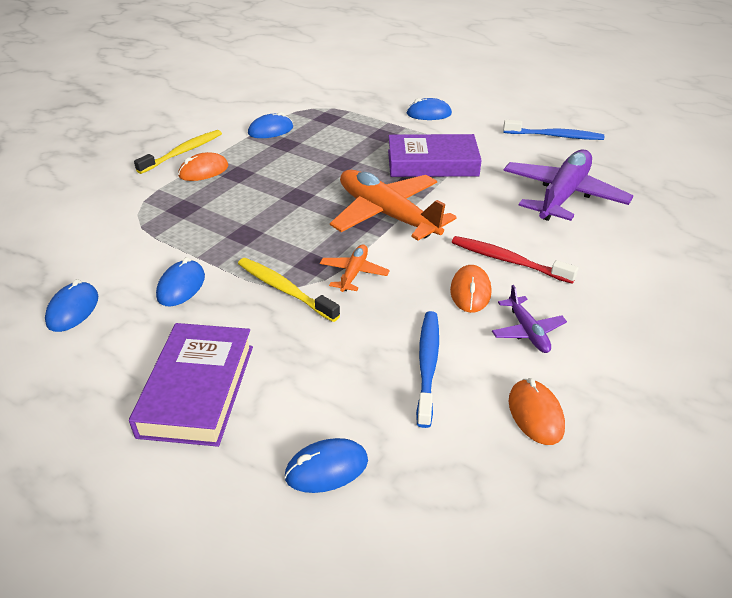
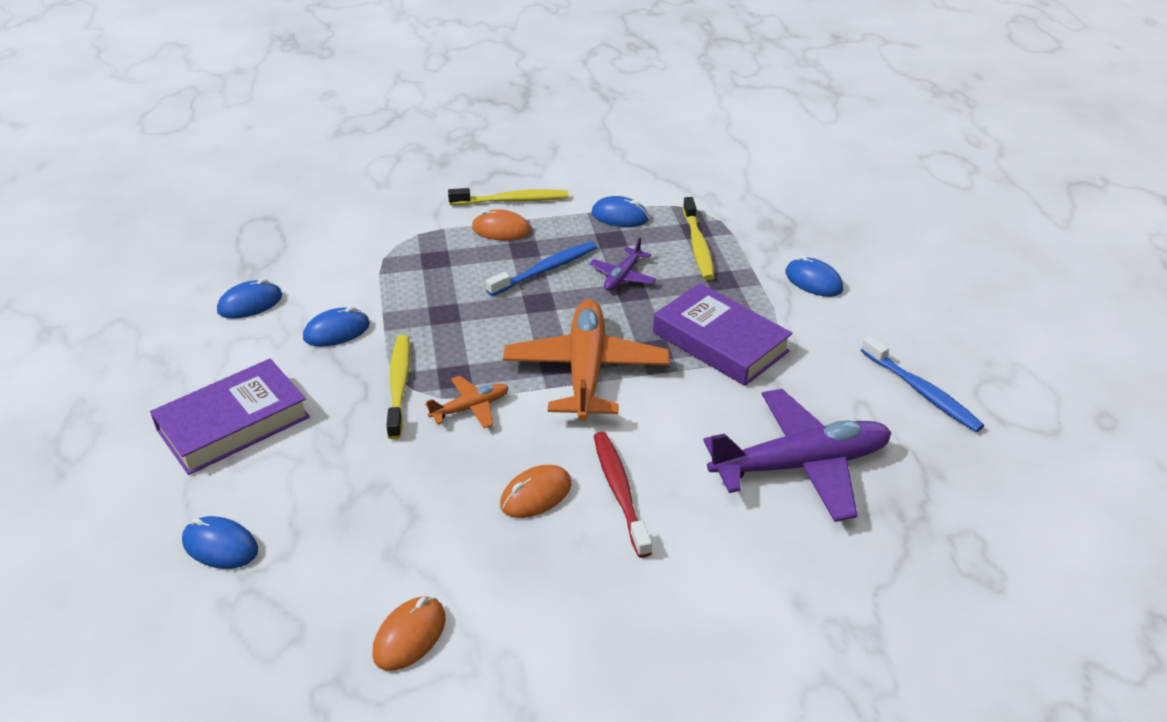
camera: 45 degrees right, 0 degrees up
blue toothbrush [416,311,439,428] -> blue toothbrush moved to [486,242,597,296]
purple plane [492,285,567,353] -> purple plane moved to [589,237,656,291]
none -> yellow toothbrush [683,197,714,280]

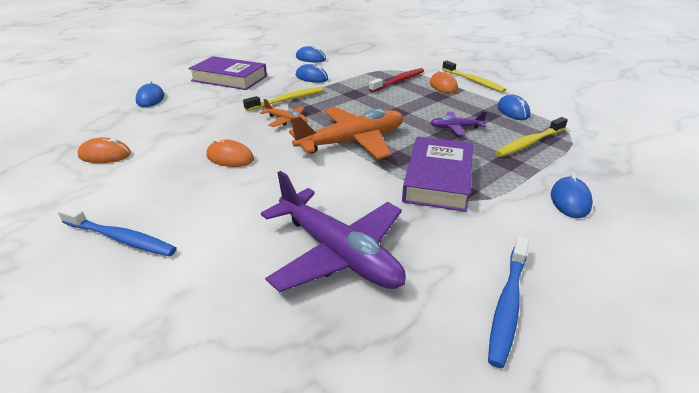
camera: 60 degrees right, 5 degrees down
blue toothbrush [486,242,597,296] -> blue toothbrush moved to [58,206,177,256]
red toothbrush [594,432,652,558] -> red toothbrush moved to [369,68,424,92]

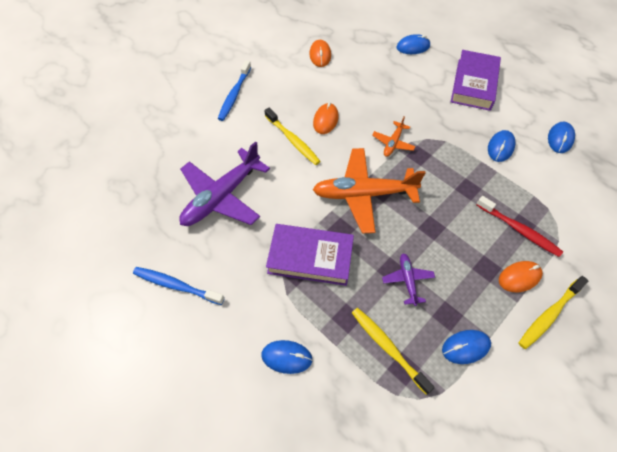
camera: 85 degrees right, 25 degrees up
yellow toothbrush [243,87,323,111] -> yellow toothbrush moved to [264,108,320,165]
orange plane [289,107,403,159] -> orange plane turned 120 degrees clockwise [312,148,426,233]

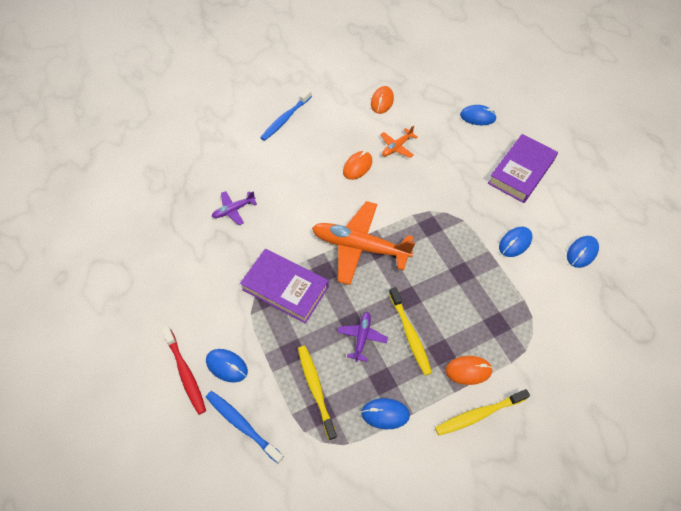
camera: 20 degrees right, 0 degrees up
blue toothbrush [133,267,225,305] -> blue toothbrush moved to [206,391,284,464]
purple plane [179,141,270,226] -> purple plane [212,191,257,225], size x0.48
yellow toothbrush [264,108,320,165] -> yellow toothbrush moved to [389,287,432,376]
orange plane [372,116,416,157] -> orange plane moved to [380,125,418,158]
red toothbrush [476,196,563,257] -> red toothbrush moved to [162,326,206,415]

